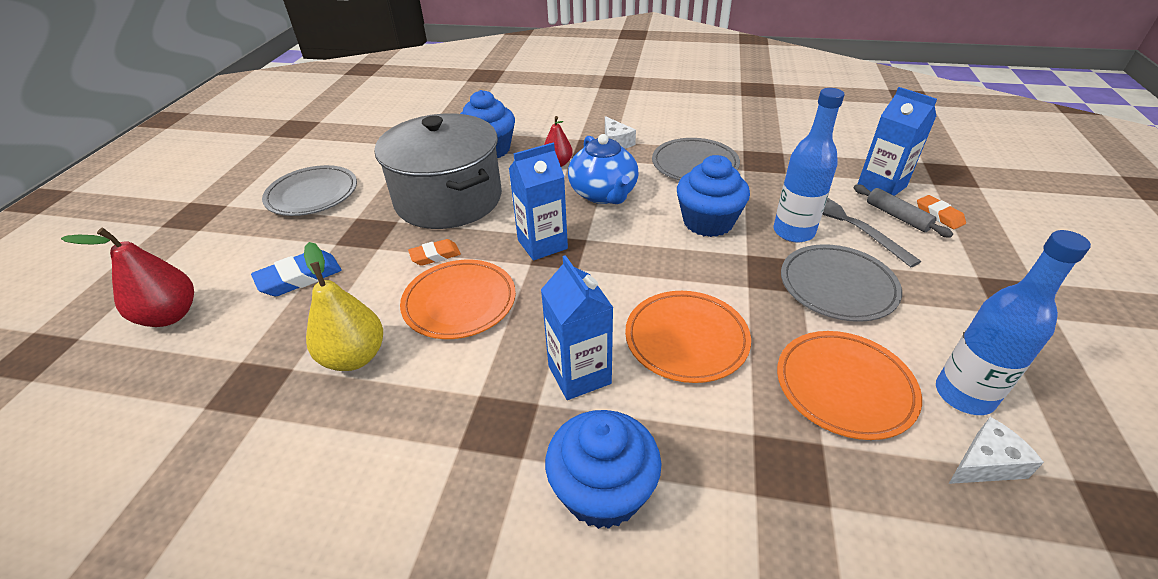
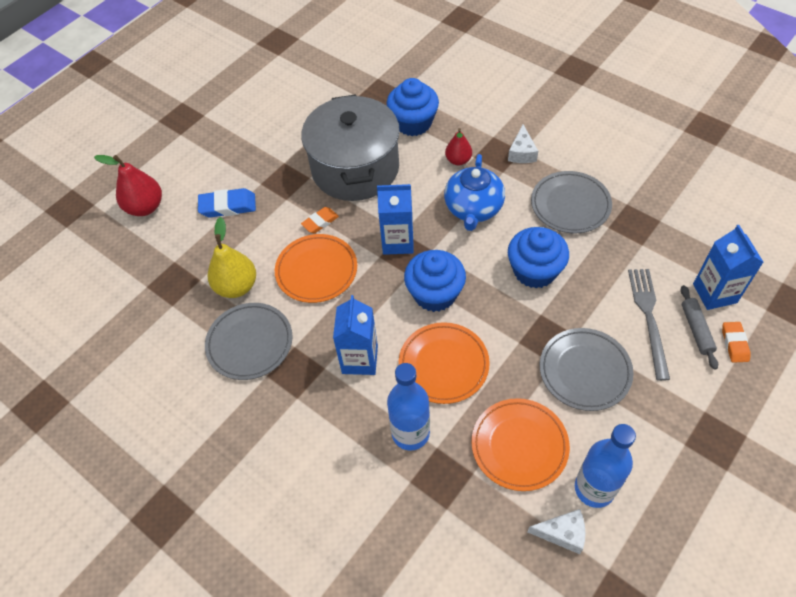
camera: 30 degrees right, 15 degrees up
grey plate [262,165,357,216] -> grey plate moved to [205,303,293,380]
orange eraser [408,239,461,266] -> orange eraser turned 45 degrees counterclockwise [301,207,339,233]
blue cupcake [545,410,661,529] -> blue cupcake moved to [404,250,466,312]
blue bottle [773,88,845,243] -> blue bottle moved to [387,363,430,451]

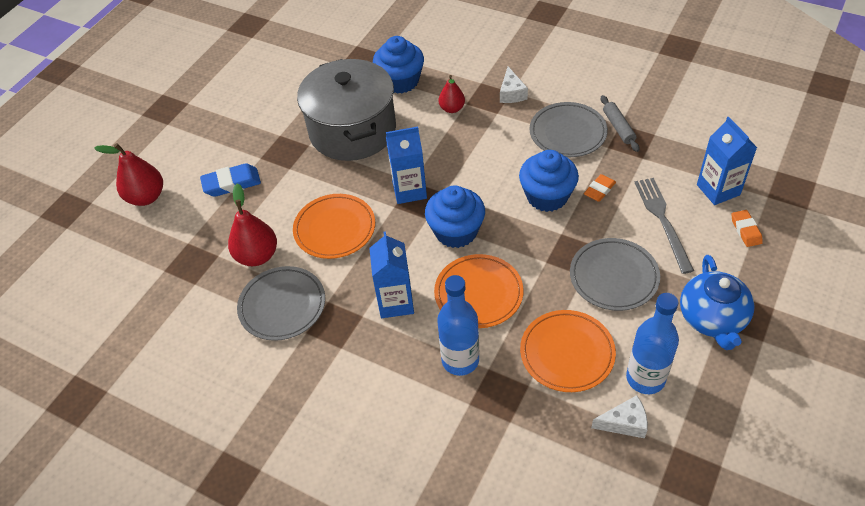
camera: 10 degrees left, 5 degrees down
yellow pear [208,217,256,298] -> red pear [228,184,277,266]
orange eraser [301,207,339,233] -> orange eraser moved to [584,174,616,202]
blue teapot [444,154,505,231] -> blue teapot moved to [680,255,755,350]
grey rolling pin [680,285,718,370] -> grey rolling pin moved to [601,95,640,152]

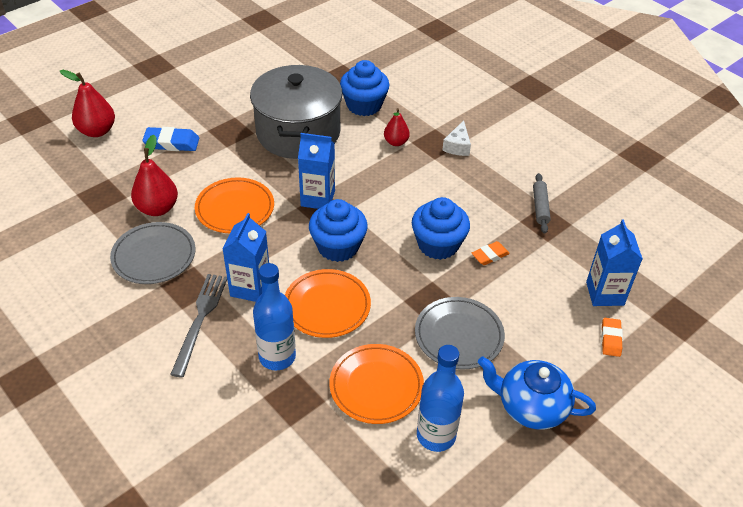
camera: 15 degrees right, 5 degrees down
grey plate [529,102,608,157] -> none
white cheese [591,395,648,438] -> none
grey fork [635,178,694,274] -> grey fork moved to [170,274,227,377]
blue teapot [680,255,755,350] -> blue teapot turned 90 degrees clockwise [478,357,596,430]

